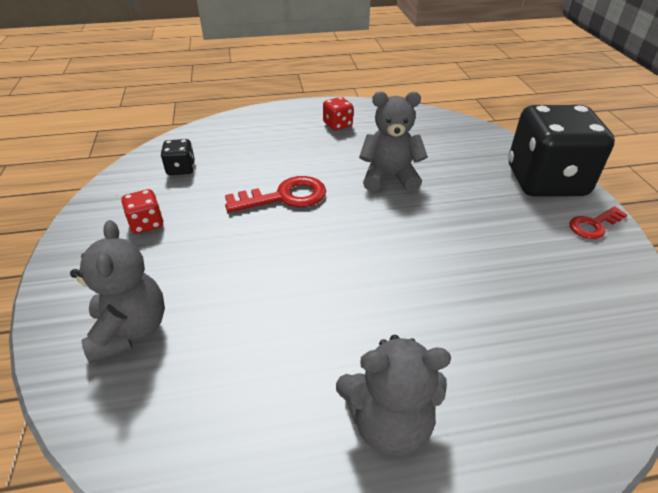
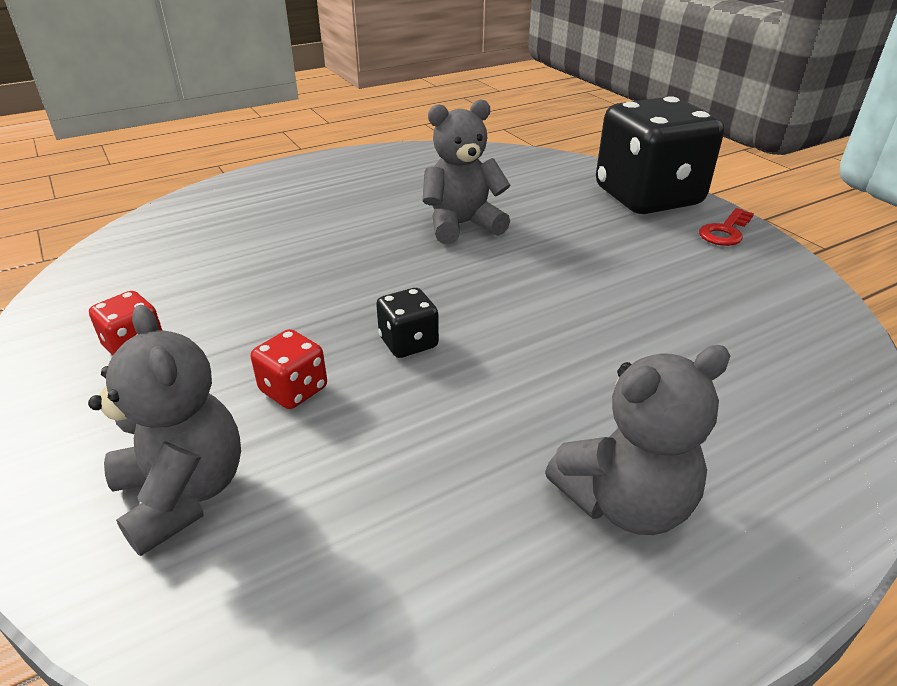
camera: 20 degrees left, 5 degrees down
black dice [161,139,195,175] -> black dice moved to [376,288,439,358]
red key [225,176,326,212] -> none
red dice [323,97,353,130] -> red dice moved to [251,329,327,409]

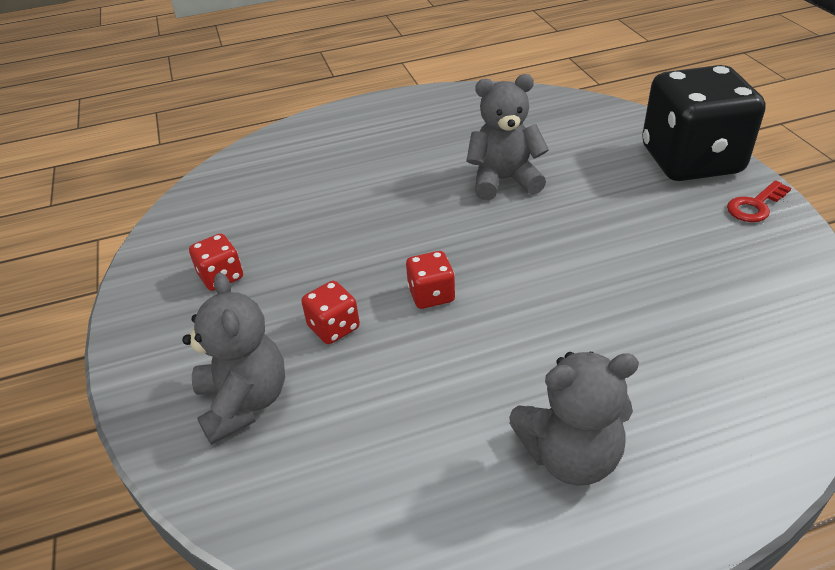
camera: 15 degrees right, 5 degrees up
black dice [376,288,439,358] -> red dice [406,251,455,309]

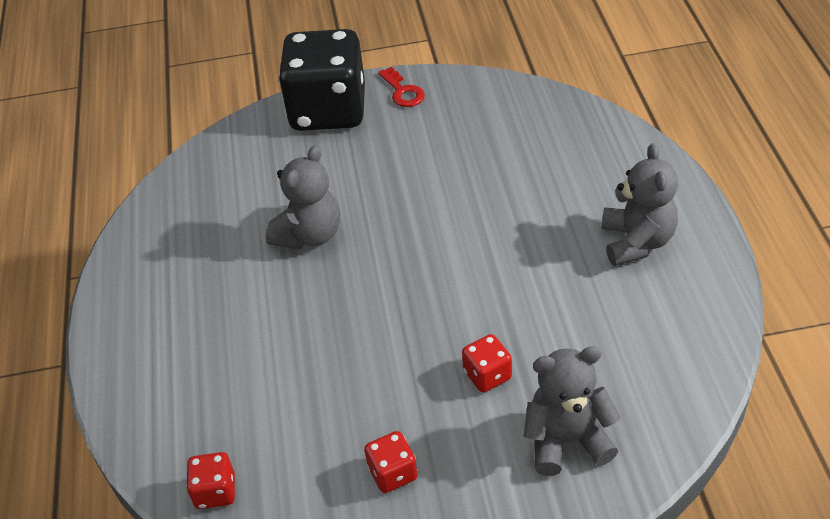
camera: 80 degrees left, 5 degrees up
red dice [406,251,455,309] -> red dice moved to [186,452,235,509]
grey teddy bear [466,74,549,200] -> grey teddy bear turned 150 degrees counterclockwise [266,145,340,250]

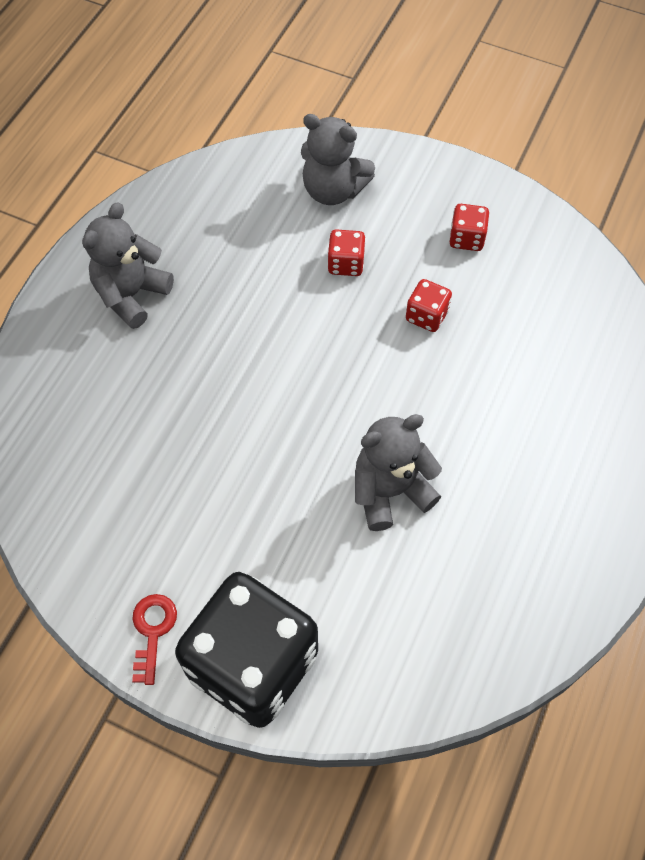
camera: 150 degrees left, 15 degrees up
red dice [186,452,235,509] -> red dice moved to [406,279,452,332]

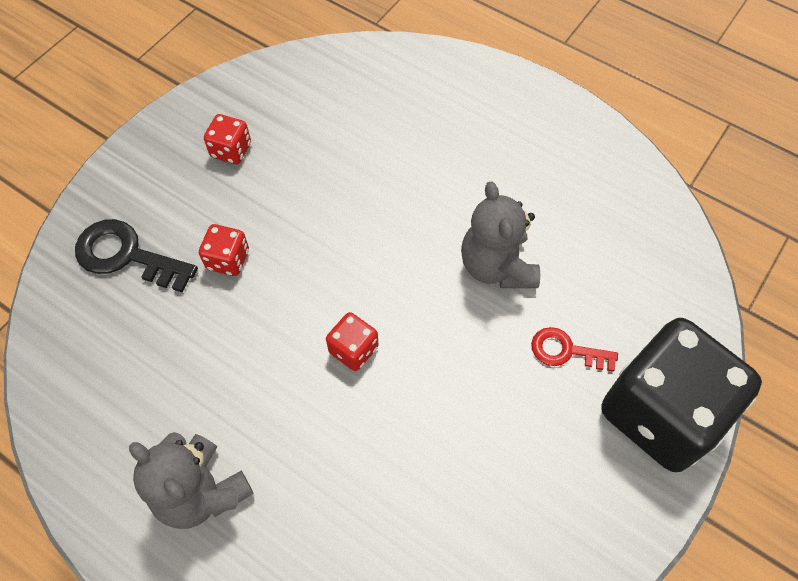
camera: 80 degrees left, 0 degrees up
red key [132,594,177,685] -> red key moved to [531,327,618,372]
grey teddy bear [301,114,375,205] -> black key [75,219,198,293]
red dice [406,279,452,332] -> red dice moved to [326,312,378,371]

